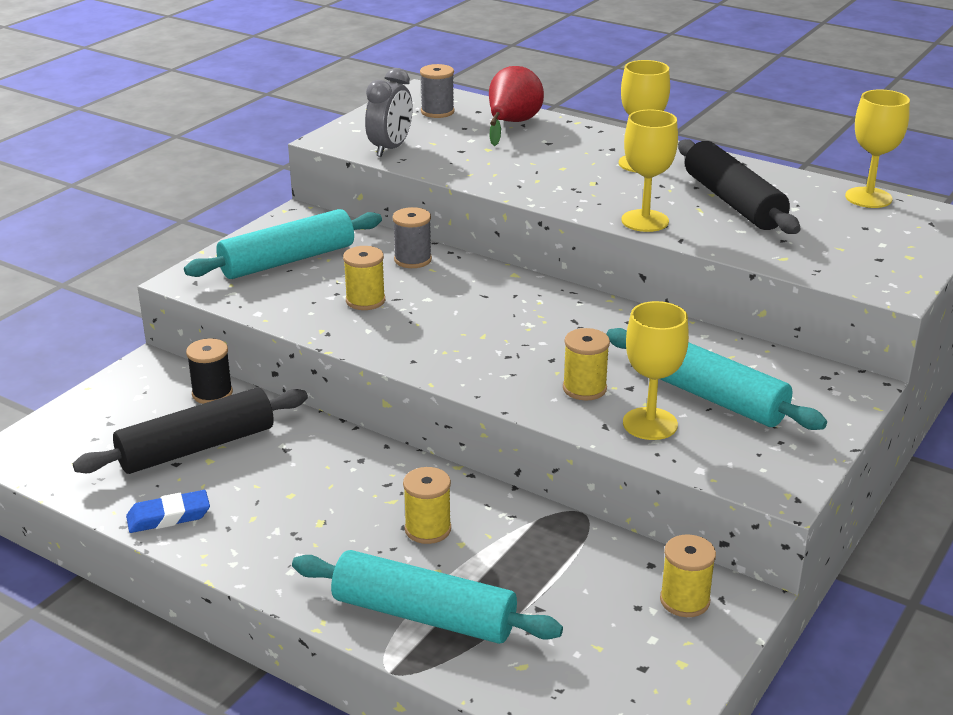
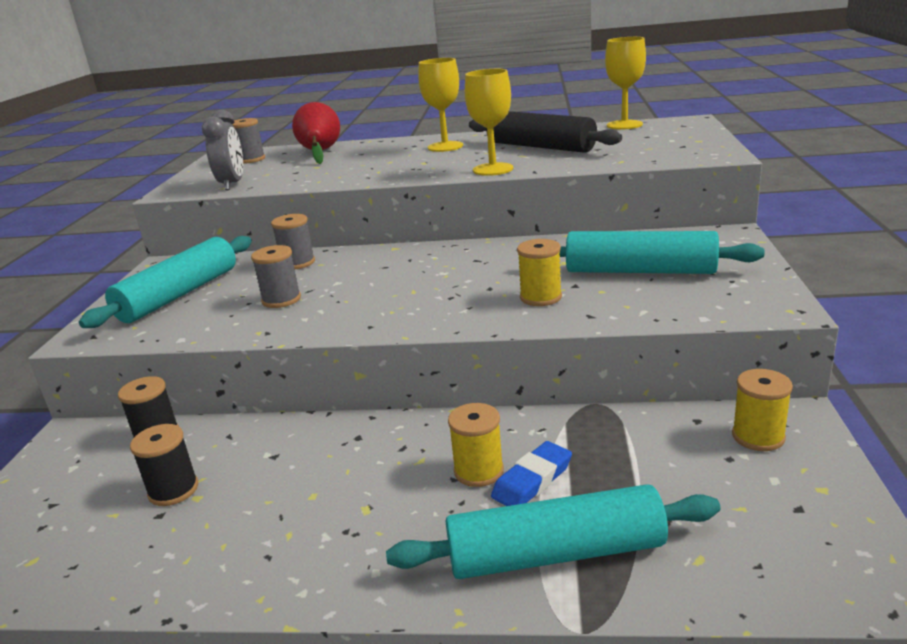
camera: 25 degrees left, 5 degrees down
black rolling pin [73,387,308,474] -> black spool [130,424,198,506]
blue eraser [126,490,210,533] -> blue eraser moved to [491,441,572,506]
yellow spool [343,246,385,310] -> grey spool [251,245,301,308]
yellow goblet [623,301,689,440] -> none

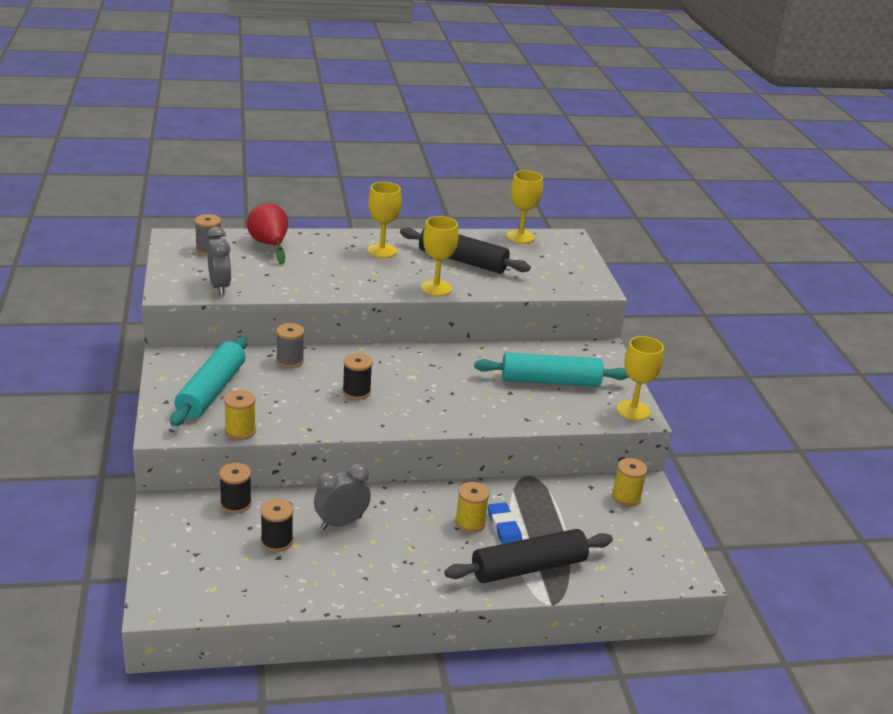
camera: 20 degrees left, 5 degrees up
grey spool [251,245,301,308] -> none
turquoise rolling pin [386,484,721,579] -> black rolling pin [445,529,613,583]
blue eraser [491,441,572,506] -> blue eraser turned 45 degrees counterclockwise [488,502,522,544]
yellow spool [517,239,562,306] -> yellow spool moved to [224,390,256,440]
none -> grey clock [314,463,371,530]
none -> black spool [342,353,373,400]
none -> yellow goblet [617,336,664,421]

